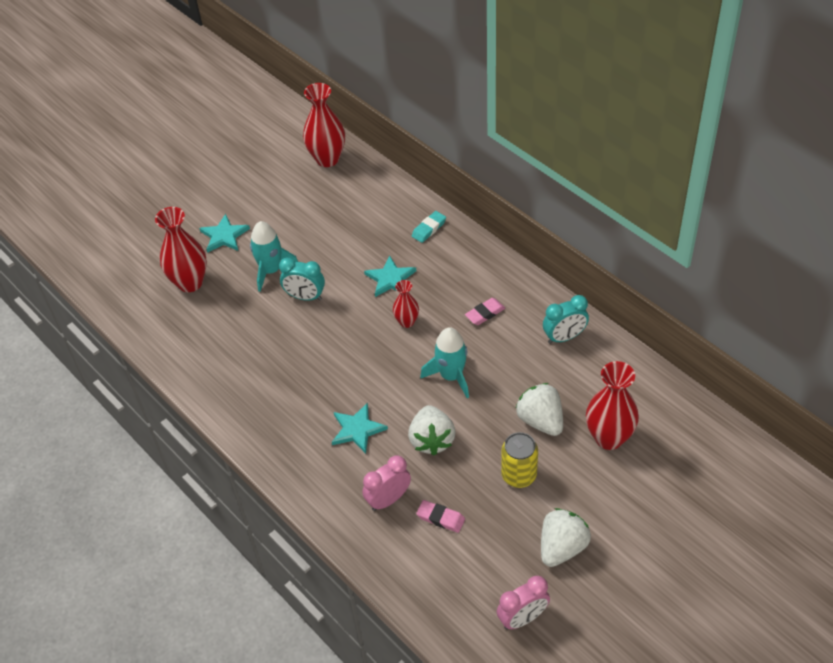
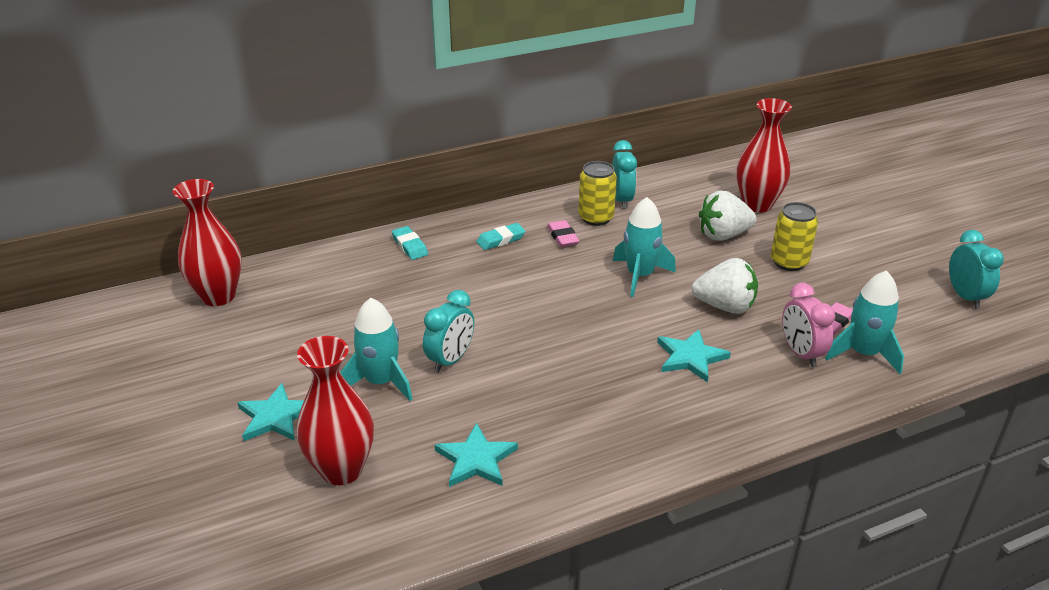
camera: 75 degrees left, 15 degrees down
turquoise star [364,256,416,297] -> turquoise star moved to [435,423,518,487]
red vase [393,280,419,328] -> none
pink clock [497,576,550,629] -> turquoise clock [949,230,1004,309]
white strawberry [541,508,591,567] -> none
none -> turquoise eraser [476,223,526,250]
none -> yellow can [578,161,617,226]
none -> turquoise rocket [825,270,904,374]

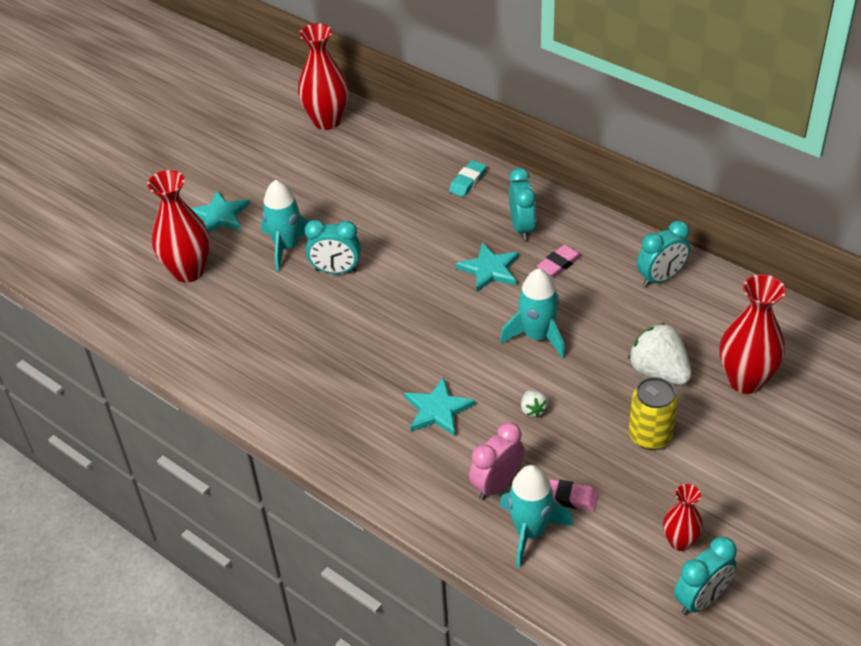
camera: 65 degrees right, 10 degrees up
turquoise star [435,423,518,487] -> turquoise star moved to [456,243,519,293]
turquoise eraser [476,223,526,250] -> turquoise clock [509,168,536,241]
yellow can [578,161,617,226] -> none
white strawberry [691,258,758,314] -> white strawberry [521,390,548,418], size x0.47
none -> red vase [663,484,703,551]

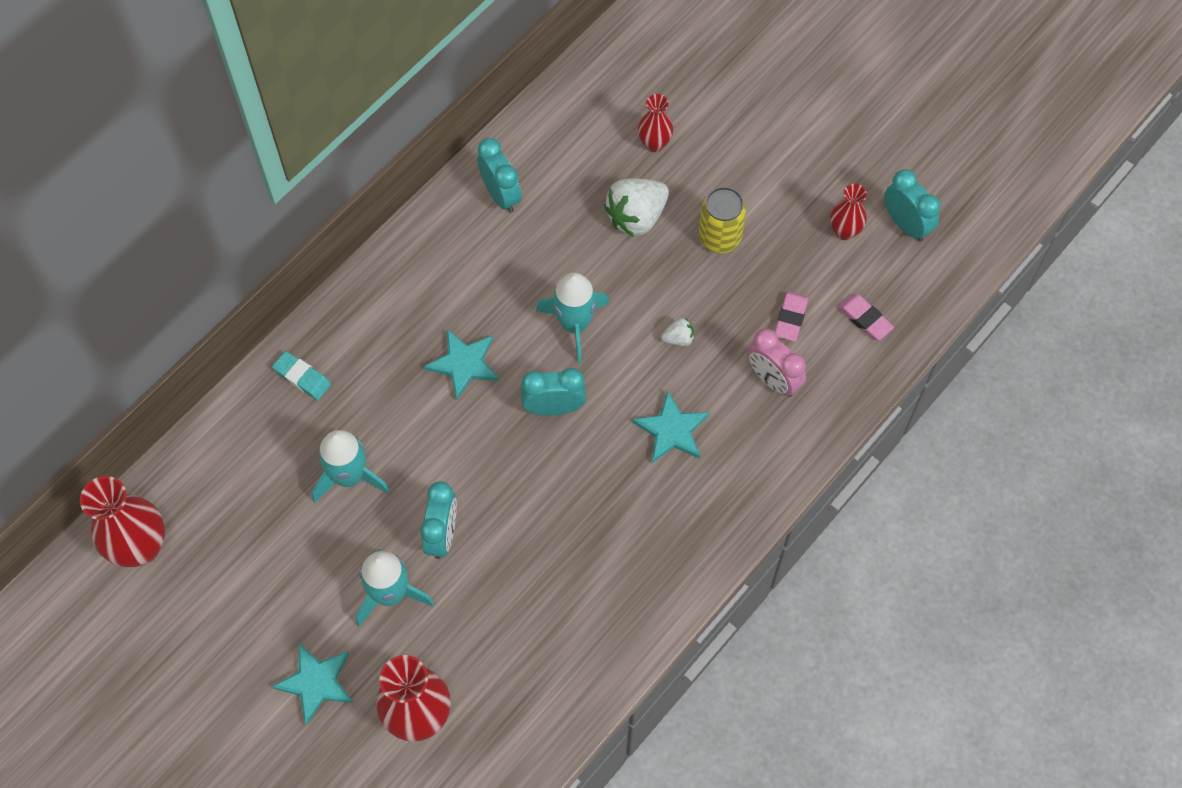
camera: 90 degrees left, 20 degrees up
turquoise rocket [500,465,573,568] -> turquoise rocket moved to [312,430,390,503]
turquoise clock [509,168,536,241] -> turquoise clock moved to [521,368,586,416]
pink eraser [537,245,582,277] -> pink eraser moved to [838,294,894,340]
red vase [719,274,786,394] -> red vase [638,94,673,152], size x0.56

